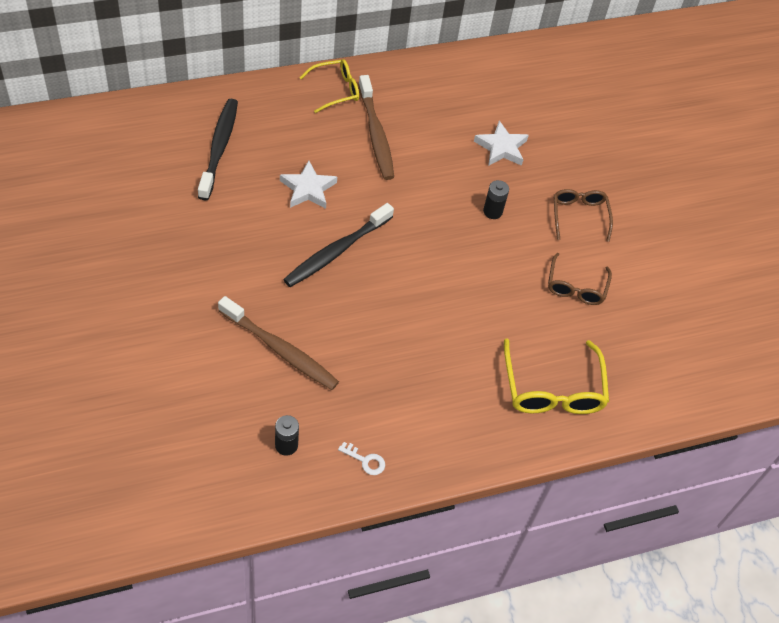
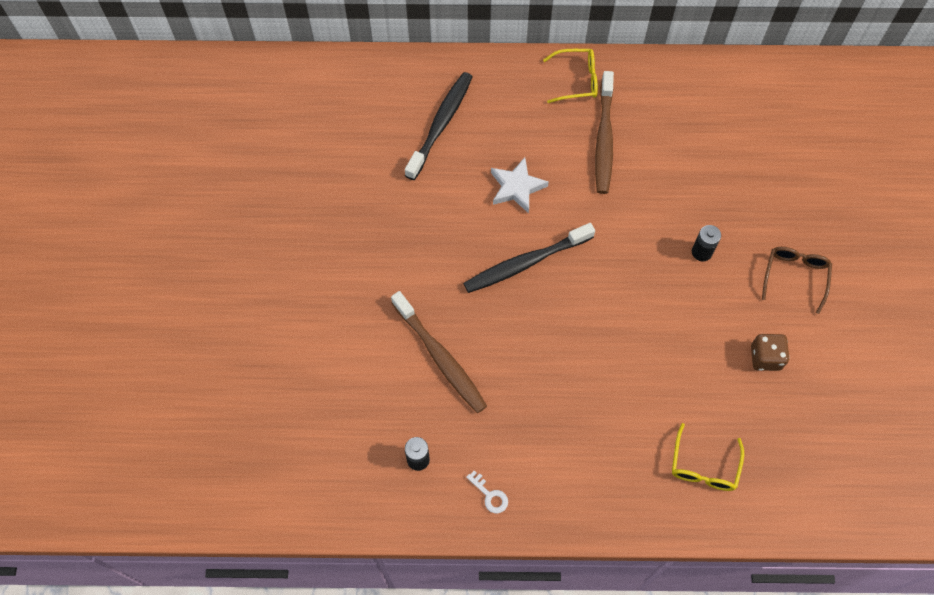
camera: 25 degrees right, 10 degrees up
white star [474,121,529,166] -> none
yellow glasses [504,338,609,414] -> yellow glasses [672,423,744,491], size x0.64
brown glasses [548,253,612,305] -> brown dice [751,334,790,371]

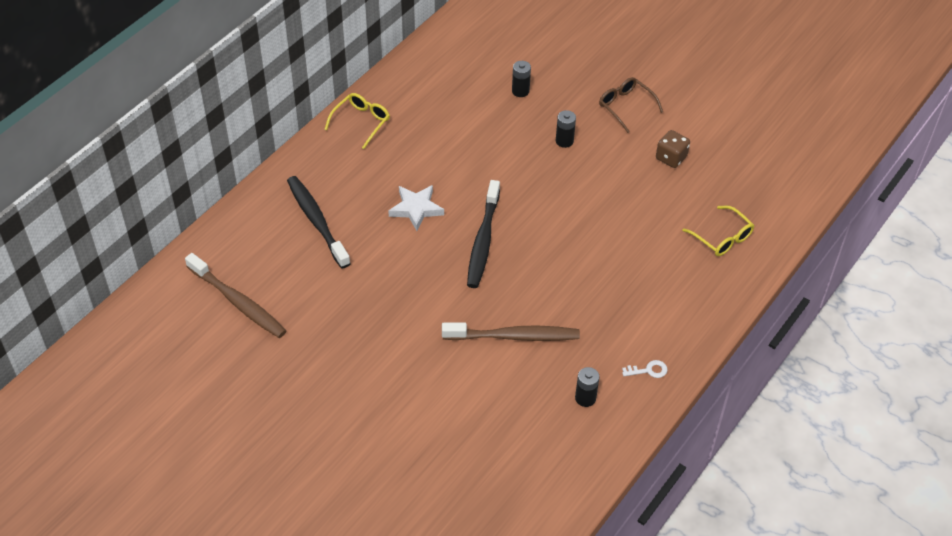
camera: 55 degrees left, 15 degrees down
brown toothbrush [595,71,614,194] -> brown toothbrush moved to [185,253,286,338]
none -> black battery [512,61,531,97]

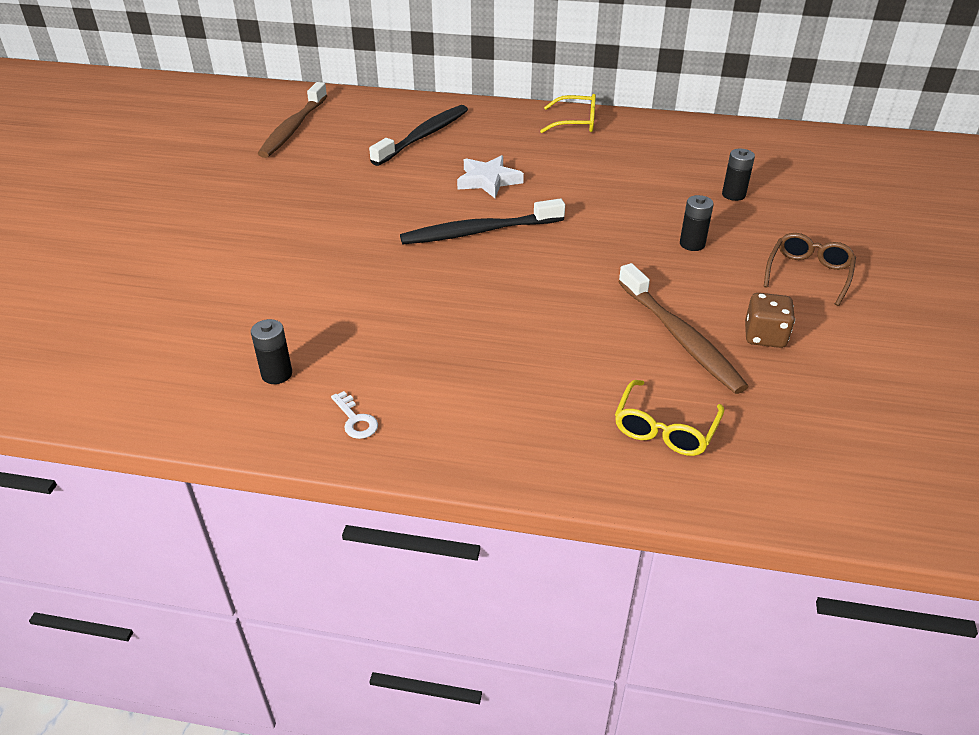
camera: 65 degrees right, 10 degrees down
brown toothbrush [442,323,580,341] -> brown toothbrush moved to [618,263,749,394]

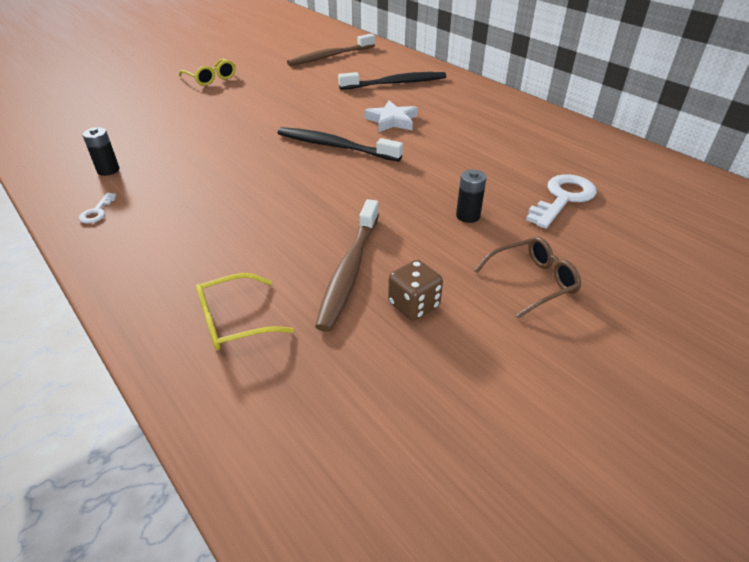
camera: 40 degrees right, 0 degrees up
yellow glasses [540,94,596,133] -> yellow glasses moved to [179,59,236,86]
black battery [722,149,755,201] -> white key [526,174,597,229]

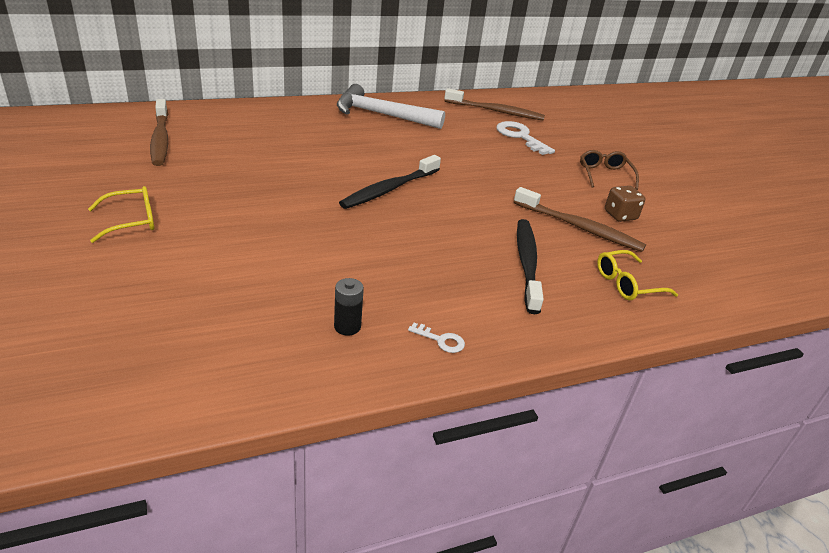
camera: 75 degrees left, 5 degrees down
yellow glasses [196,273,294,350] -> yellow glasses turned 75 degrees clockwise [597,250,678,300]
black toothbrush [338,72,446,90] -> black toothbrush moved to [517,219,544,314]
white star [364,101,418,132] -> none
black battery [456,170,486,223] -> none
none -> white hammer [337,84,445,129]
none -> brown toothbrush [444,88,545,121]

